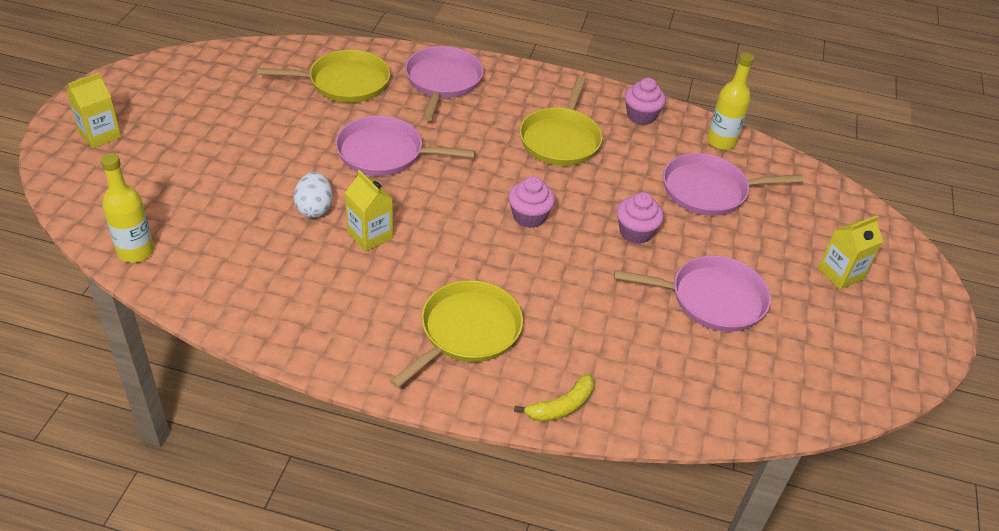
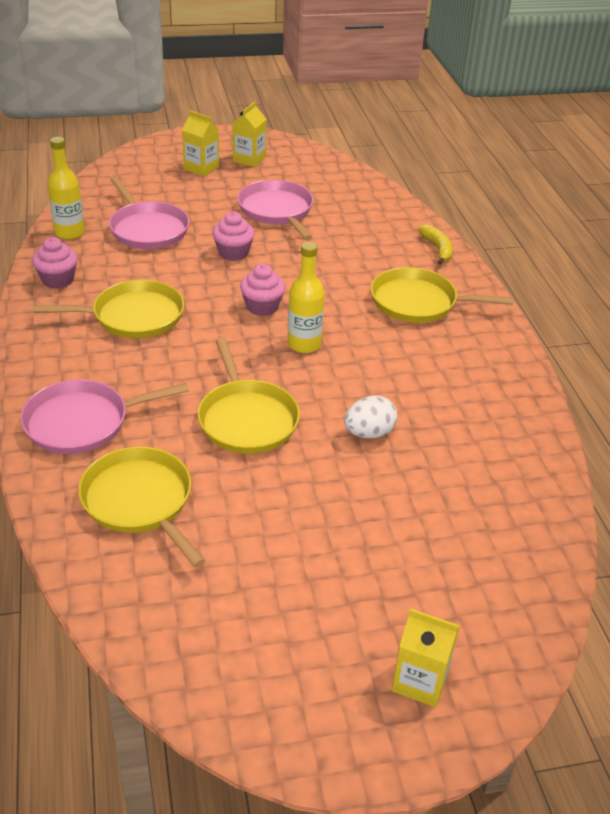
camera: 115 degrees left, 5 degrees down
yellow bottle [101,153,154,263] -> yellow bottle moved to [288,242,325,353]
pink pan [335,116,476,176] -> yellow pan [198,338,300,454]
yellow carton [345,170,393,252] -> yellow carton moved to [232,101,266,167]
yellow banana [514,373,594,422] -> yellow banana turned 45 degrees clockwise [417,225,453,265]

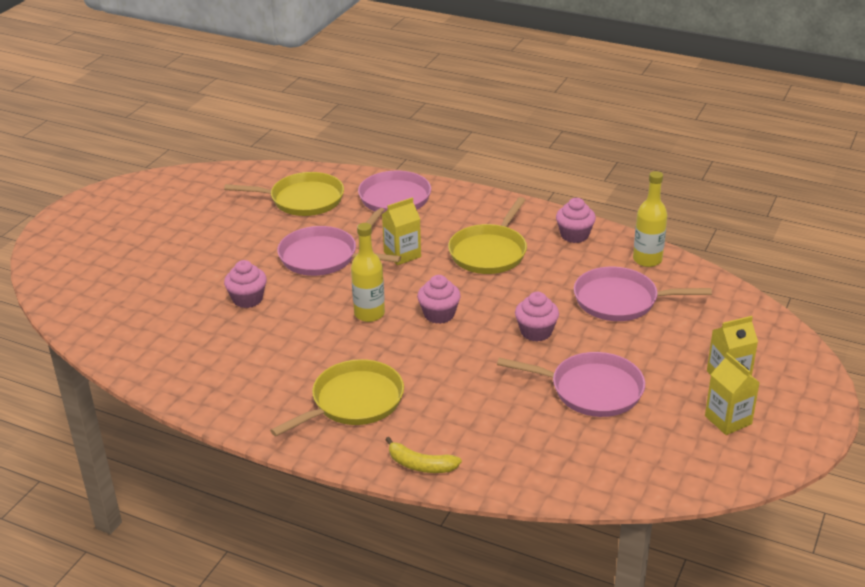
camera: 130 degrees right, 5 degrees down
yellow pan [198,338,300,454] -> pink pan [277,226,401,276]
white egg [344,396,397,438] -> pink cupcake [224,260,267,308]
yellow carton [392,608,460,707] -> yellow carton moved to [382,197,421,265]

